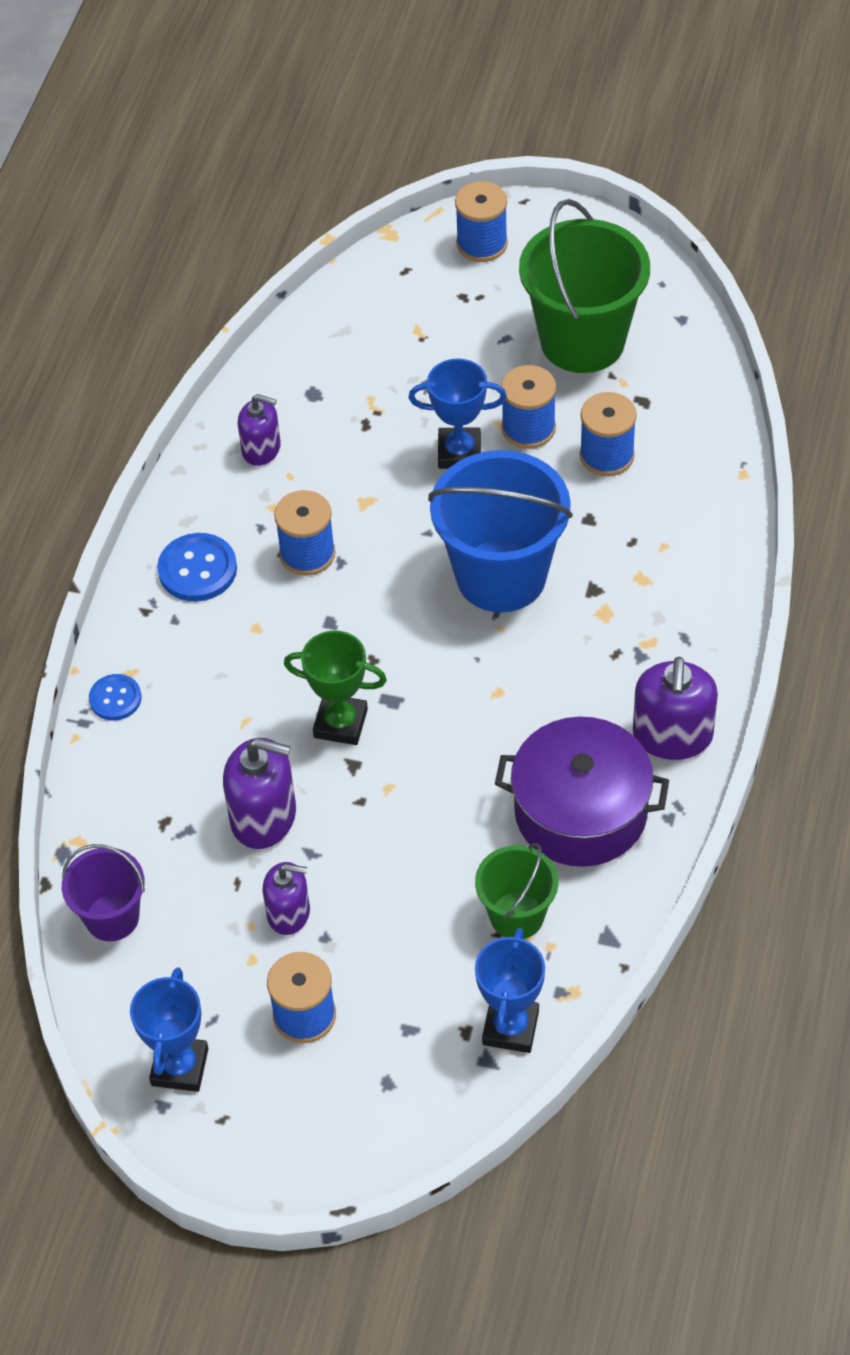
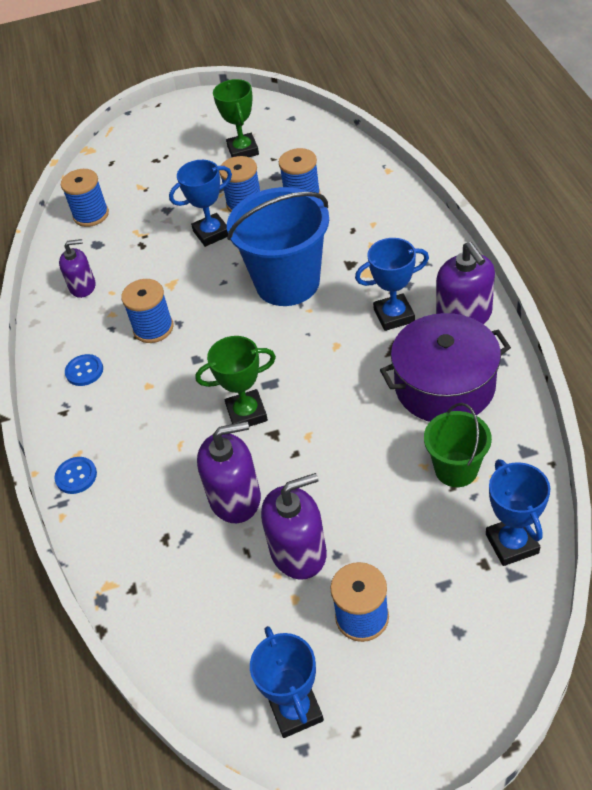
camera: 25 degrees left, 5 degrees down
purple bucket [62,844,145,941] -> none
blue button [157,533,237,602] -> blue button [65,354,103,386], size x0.64
purple soap dispenser [263,862,310,935] -> purple soap dispenser [261,473,327,580], size x1.54
blue spool [455,181,508,262] -> blue spool moved to [61,169,109,227]
green bucket [519,199,650,373] -> green trophy [213,79,259,157]
none -> blue trophy [355,238,429,331]

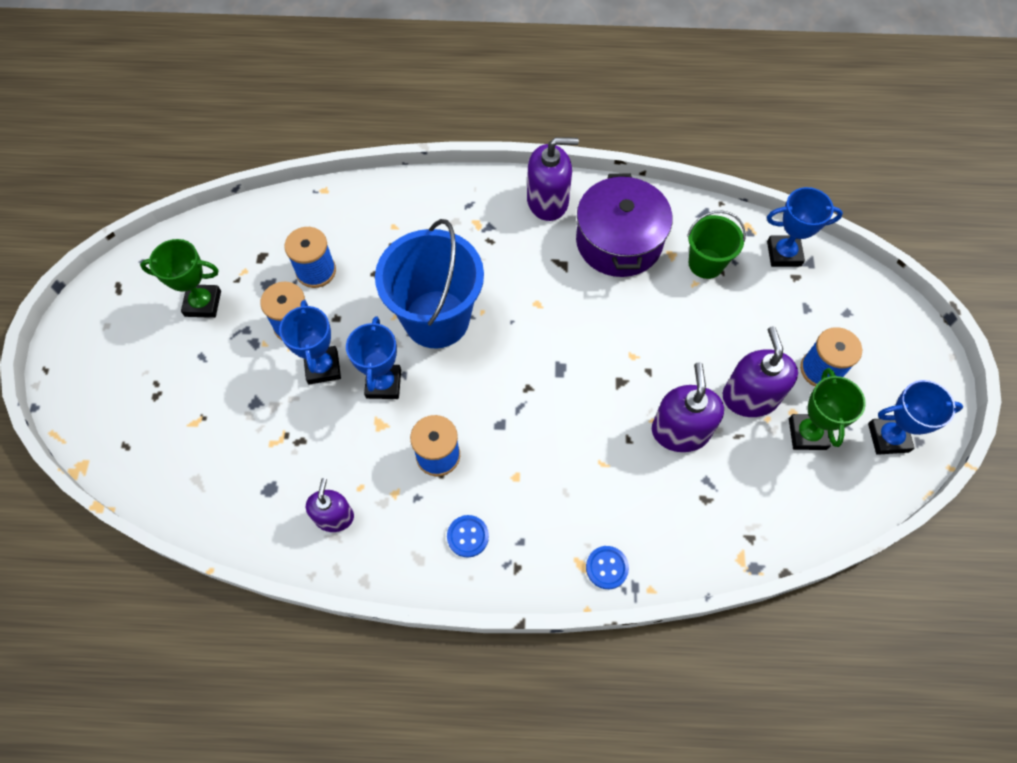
camera: 80 degrees left, 15 degrees up
blue spool [61,169,109,227] -> none
green trophy [195,336,276,427] -> green trophy moved to [789,368,866,450]
blue trophy [355,238,429,331] -> blue trophy moved to [346,316,401,399]

